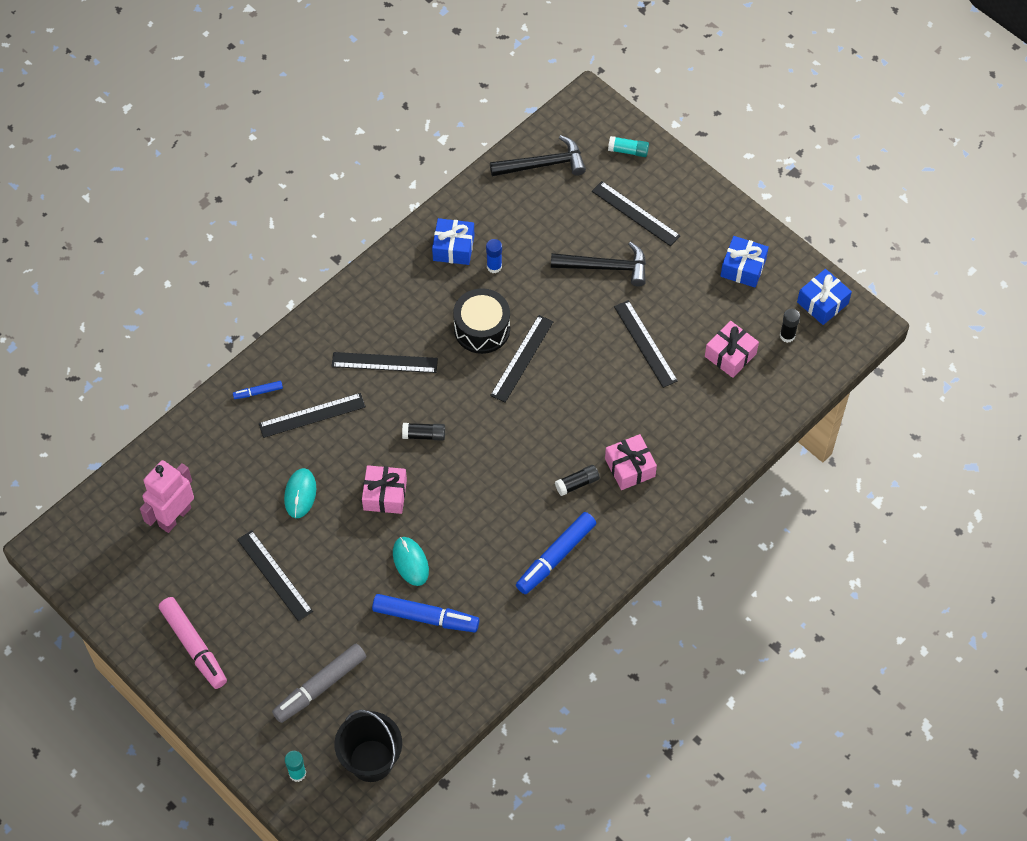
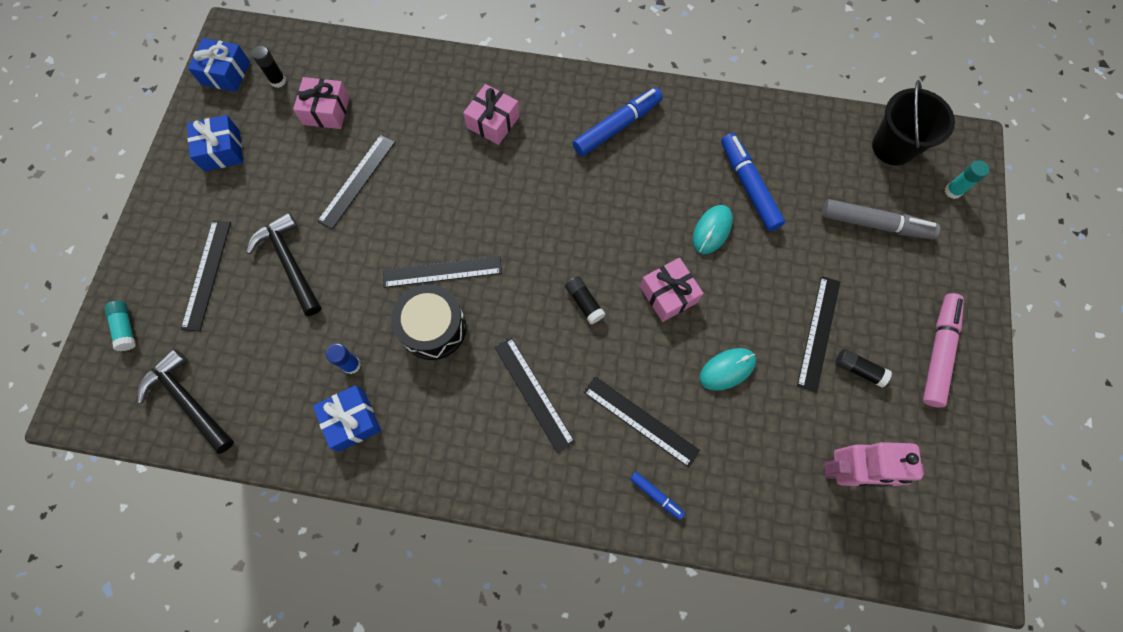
camera: 125 degrees left, 10 degrees up
blue marker [516,512,596,594] -> blue marker turned 45 degrees counterclockwise [573,87,663,156]
black glue stick [555,465,600,496] -> black glue stick moved to [835,349,892,388]

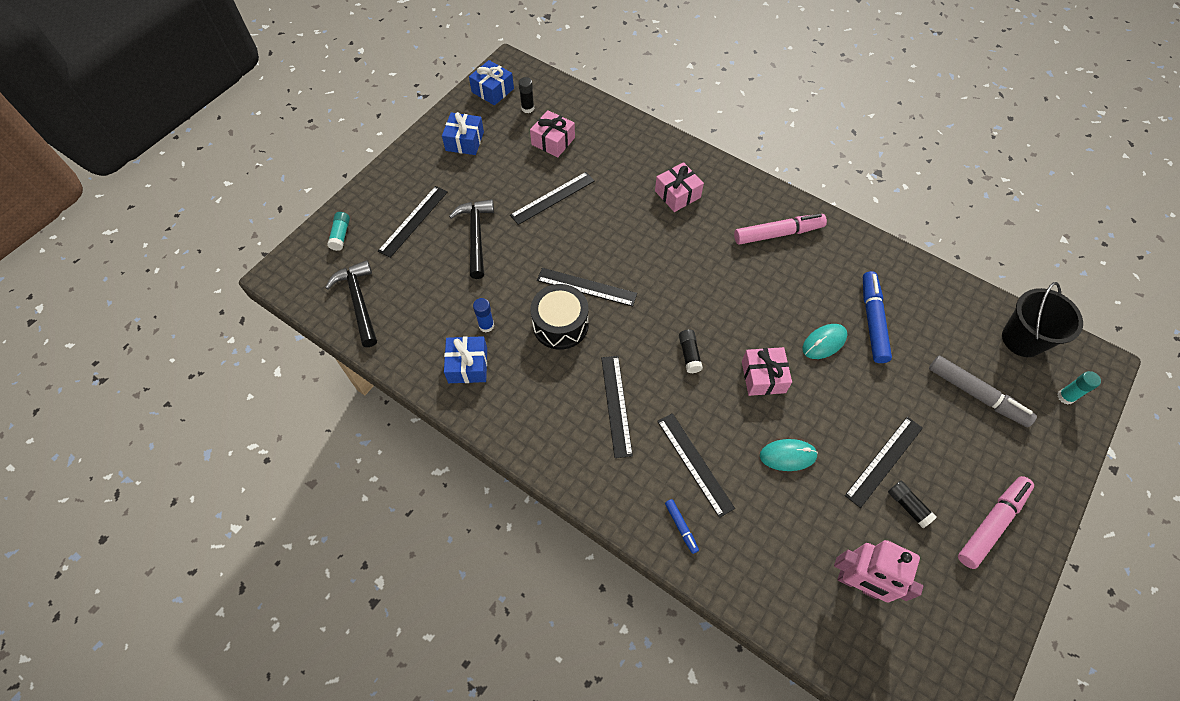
camera: 25 degrees right, 10 degrees down
blue marker [573,87,663,156] -> pink marker [734,214,827,245]

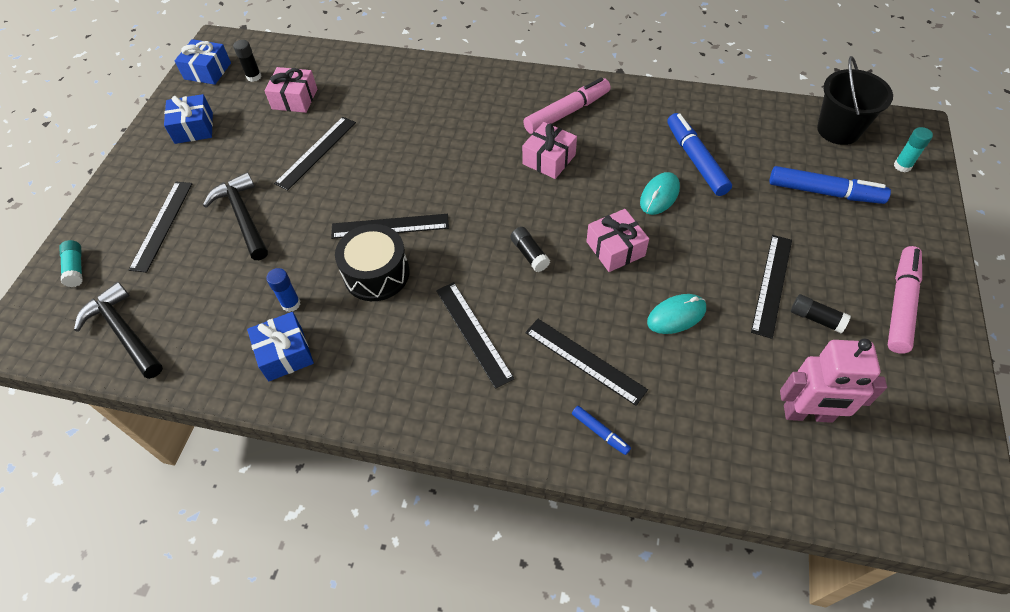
camera: 20 degrees left, 5 degrees down
pink gift [655,162,704,212] -> pink gift moved to [522,122,577,179]
grey marker [929,356,1037,427] -> blue marker [770,166,891,204]

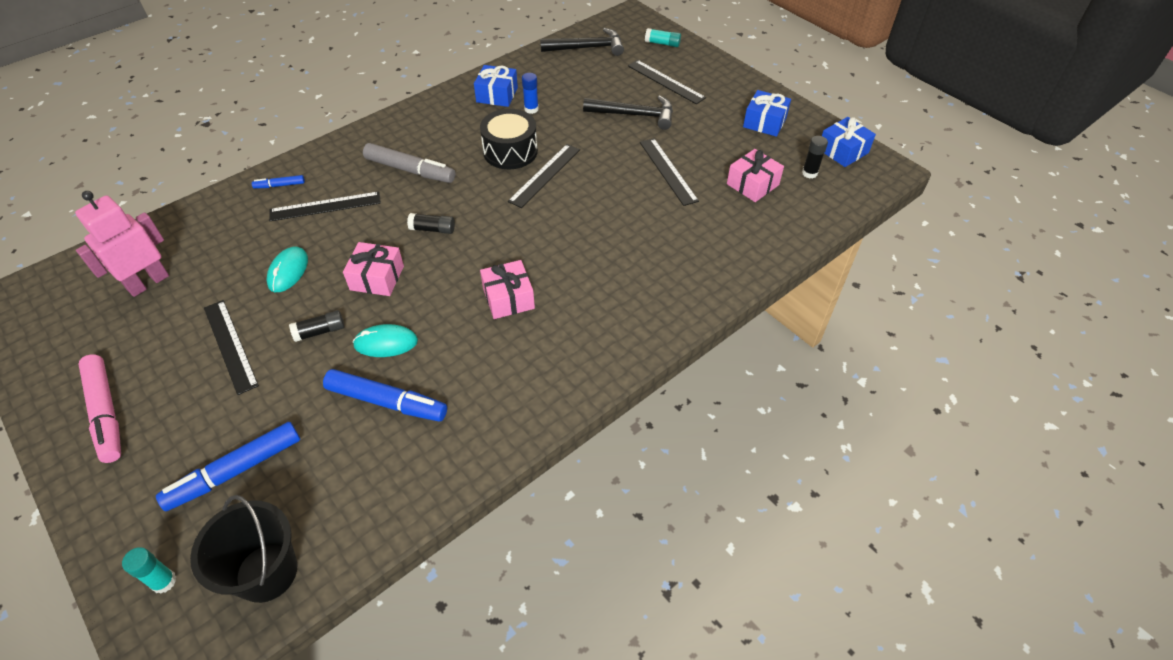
camera: 125 degrees right, 5 degrees down
black ruler [436,282,515,389] -> grey marker [363,143,456,183]
pink marker [523,78,611,134] -> none
turquoise mouse [640,172,680,215] -> turquoise mouse turned 75 degrees counterclockwise [352,324,418,357]
black glue stick [791,294,851,334] -> black glue stick moved to [289,310,345,342]

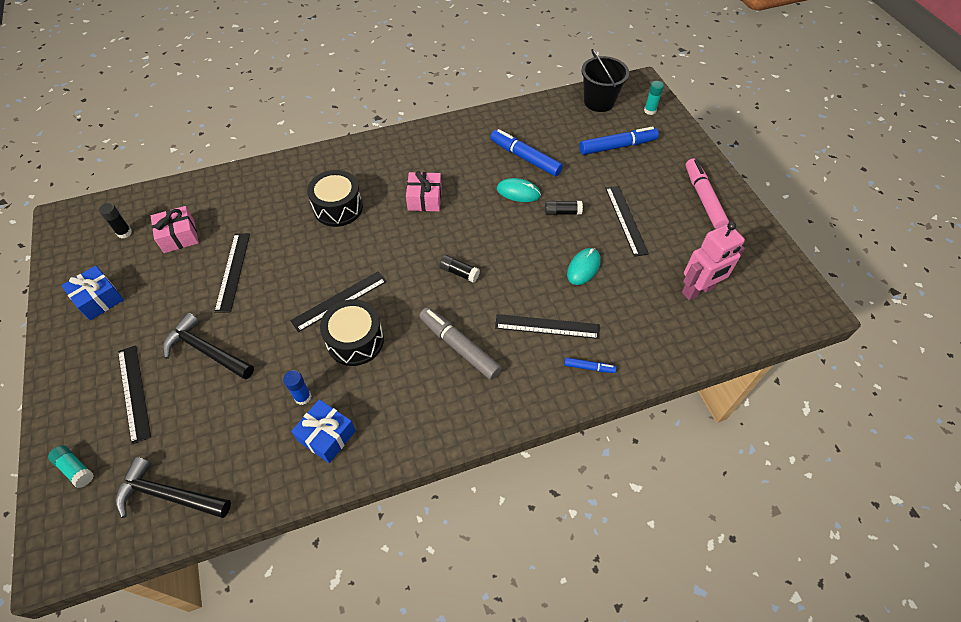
camera: 160 degrees left, 5 degrees up
pink gift [343,242,404,296] -> none
blue gift [822,117,876,167] -> none
none -> black drum [307,170,363,227]

